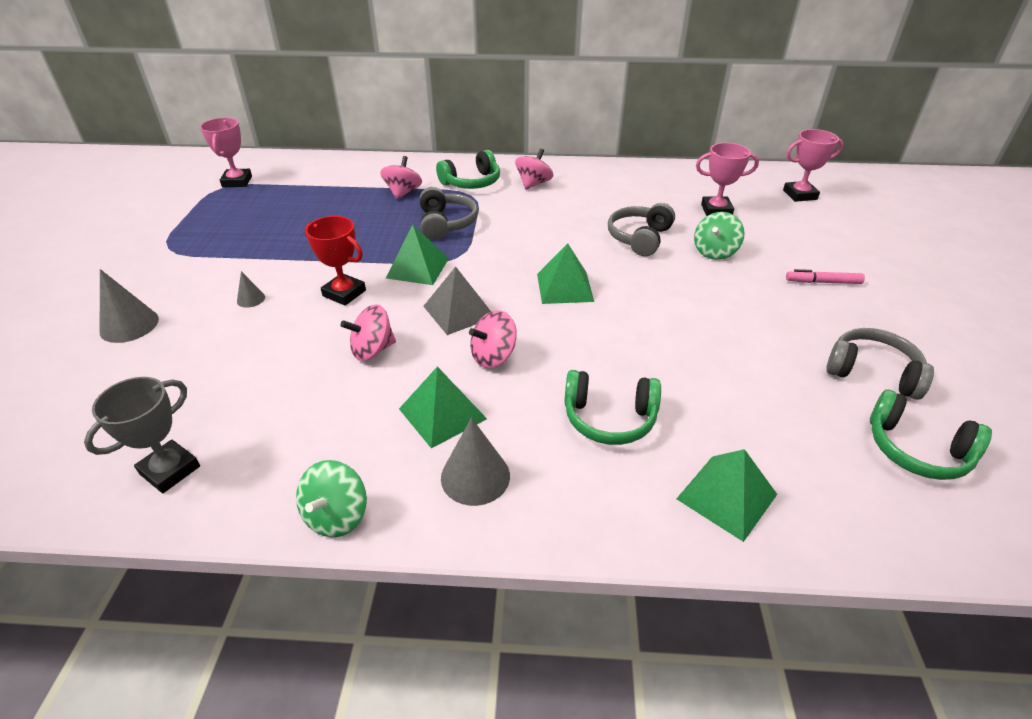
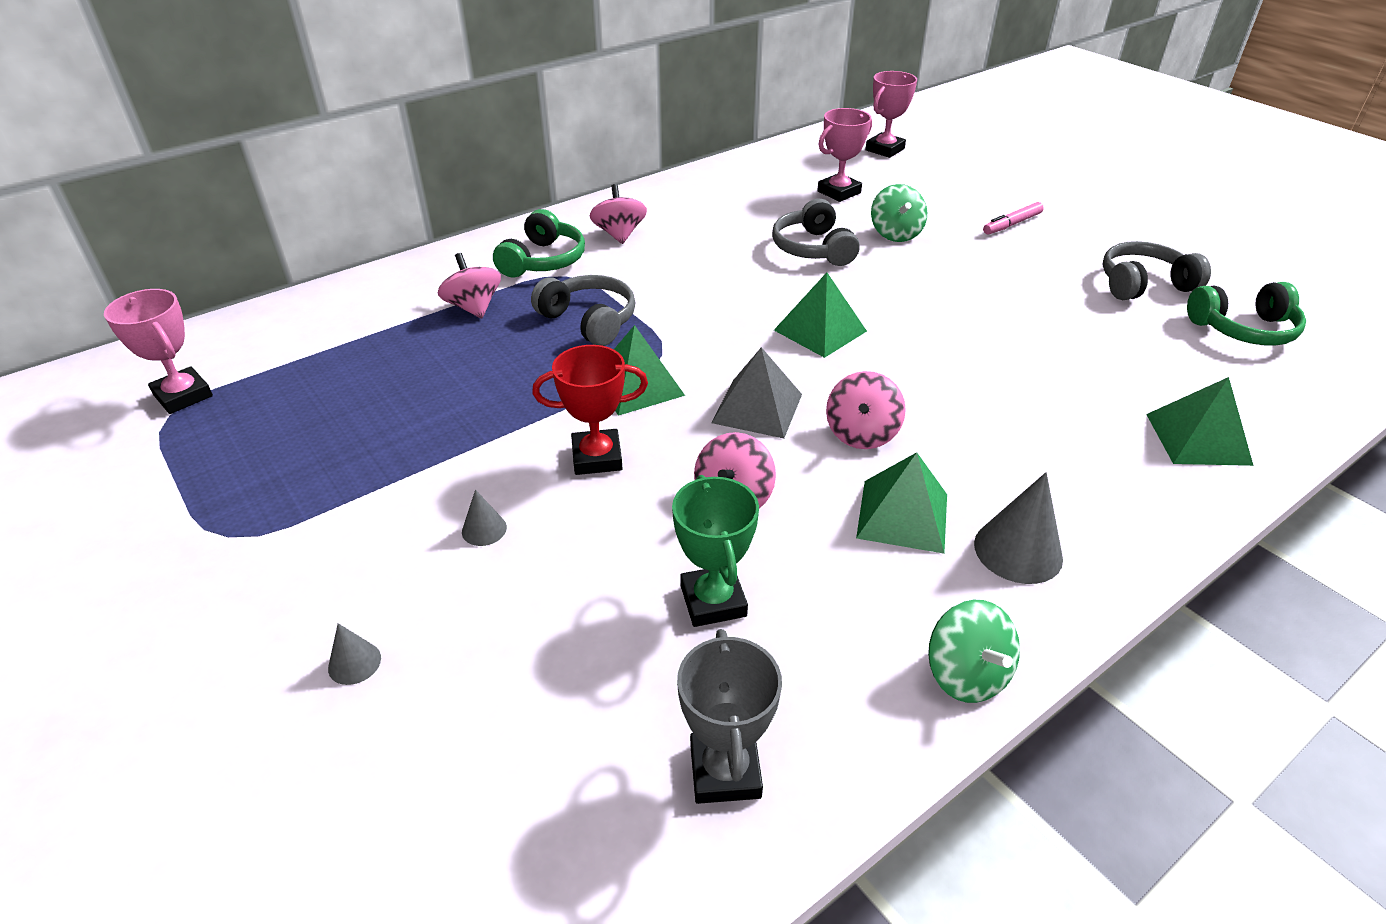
camera: 40 degrees left, 0 degrees up
grey cone [100,269,159,343] -> grey cone [328,623,381,685], size x0.53
green headphones [564,370,661,445] -> none
none -> green trophy [672,475,759,627]

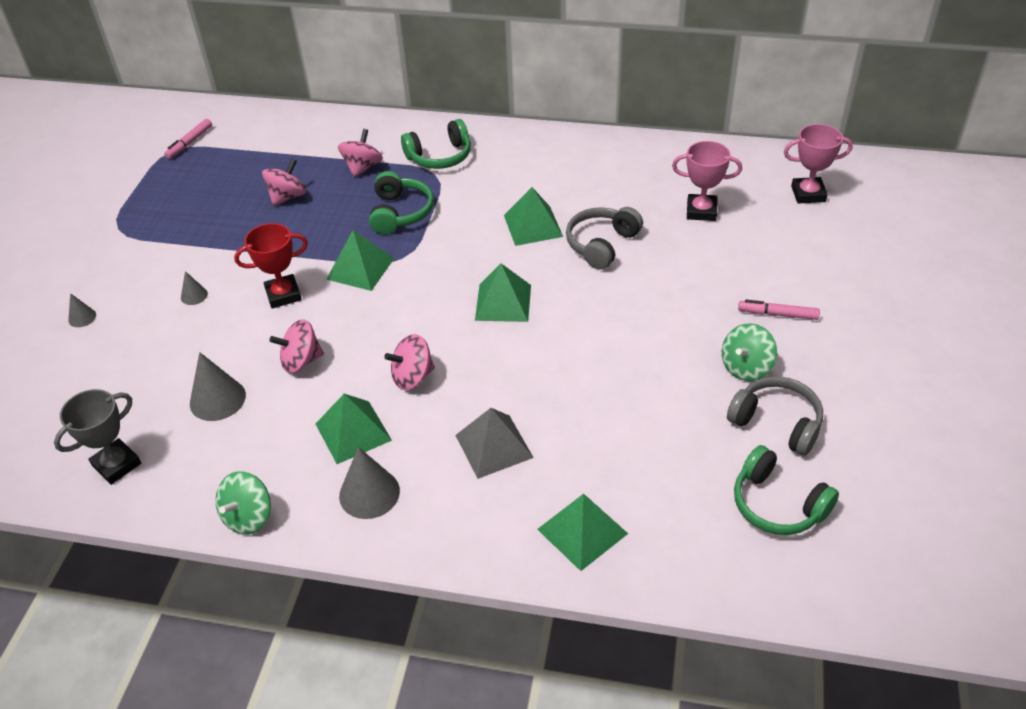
camera: 50 degrees right, 5 degrees up
pink trophy [104,289,213,414] -> pink marker [164,119,212,159]
grey headphones [531,275,635,346] -> green headphones [369,171,434,234]
red trophy [532,345,648,475] -> red trophy turned 60 degrees counterclockwise [234,223,308,308]
pink spinning top [590,184,647,244] -> pink spinning top moved to [262,159,306,206]
green trophy [672,475,759,627] -> grey cone [190,352,246,421]
grey pyramid [712,347,802,439] -> grey pyramid moved to [455,408,534,479]
green spinning top [871,184,927,242] -> green spinning top moved to [722,323,777,381]
none -> green pyramid [504,187,563,246]

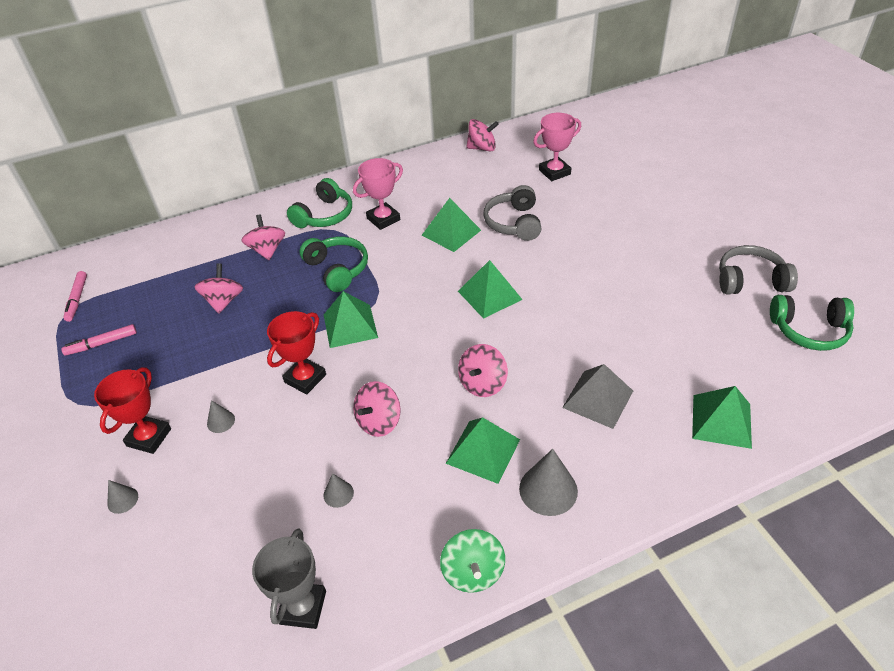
camera: 35 degrees left, 0 degrees up
grey cone [190,352,246,421] -> grey cone [324,473,354,508], size x0.53
green spinning top [722,323,777,381] -> none
pink marker [738,300,820,320] -> pink marker moved to [61,324,137,356]
pink trophy [784,124,853,204] -> pink trophy moved to [353,158,403,230]
none -> red trophy [94,367,171,454]
none -> pink spinning top [466,119,499,152]

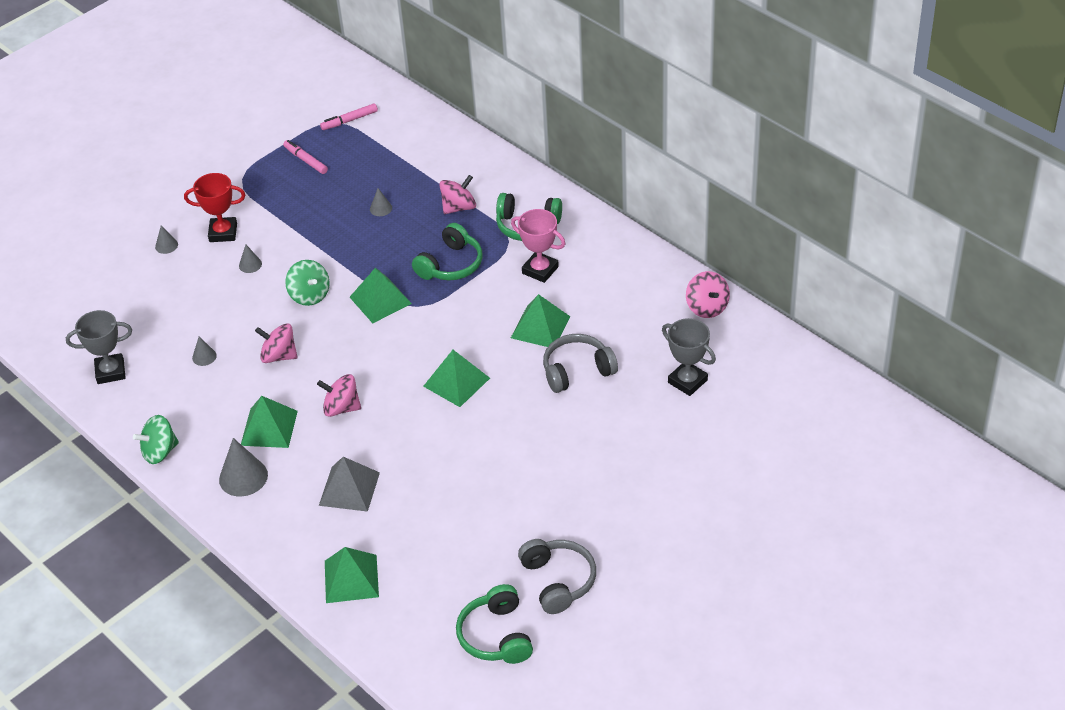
camera: 70 degrees right, 0 degrees up
pink spinning top [194,263,243,314] -> grey cone [370,188,392,216]
red trophy [267,311,326,395] -> green spinning top [285,260,330,306]
pink trophy [533,113,581,181] -> grey trophy [662,318,716,396]

